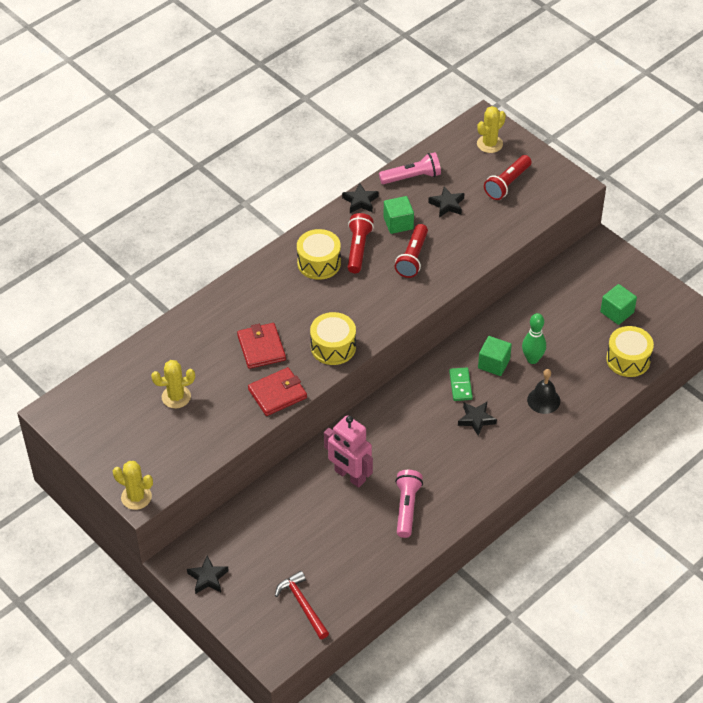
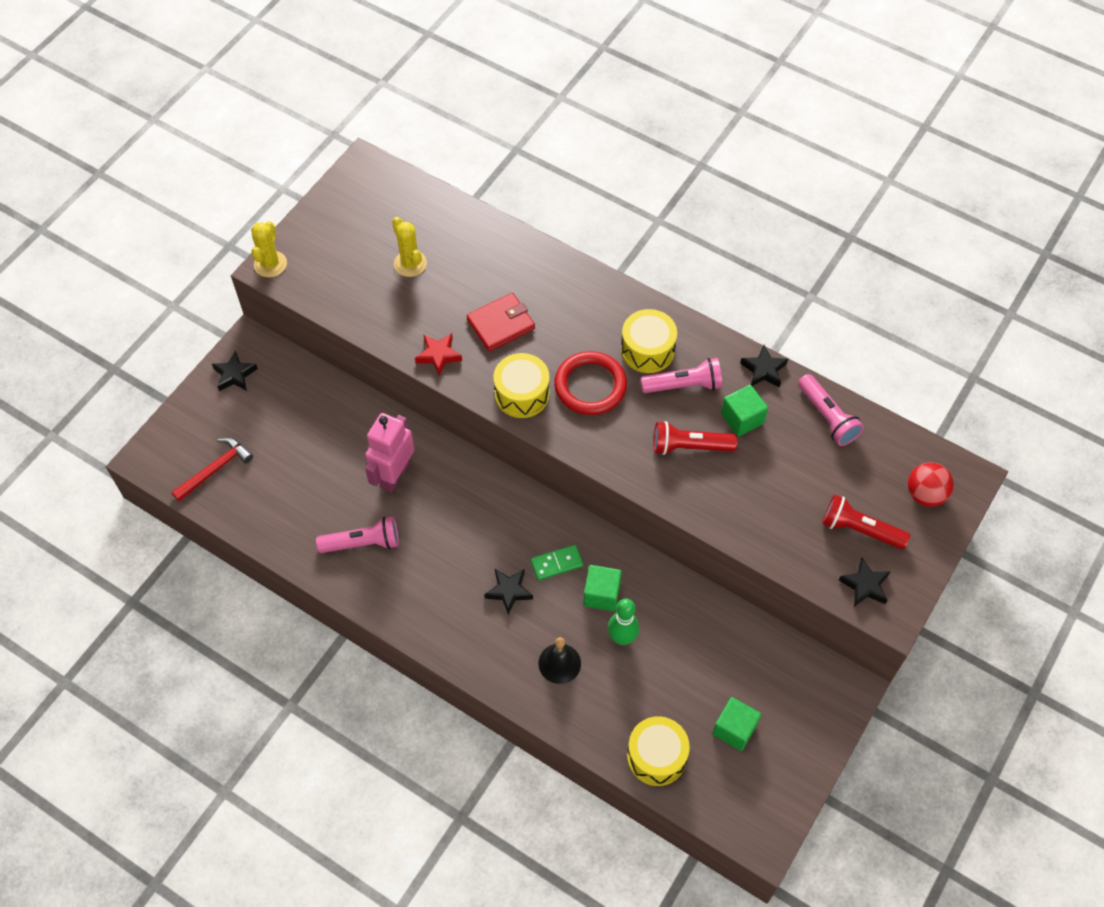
camera: 75 degrees right, 10 degrees up
red wallet [248,367,307,416] -> red star [415,333,462,376]
red flashlight [348,213,374,273] -> pink flashlight [640,358,722,393]
black star [428,186,464,217] -> black star moved to [839,558,890,607]
yellow cactus [477,106,506,153] -> red ball [908,462,954,507]
none -> red ring [554,351,627,415]

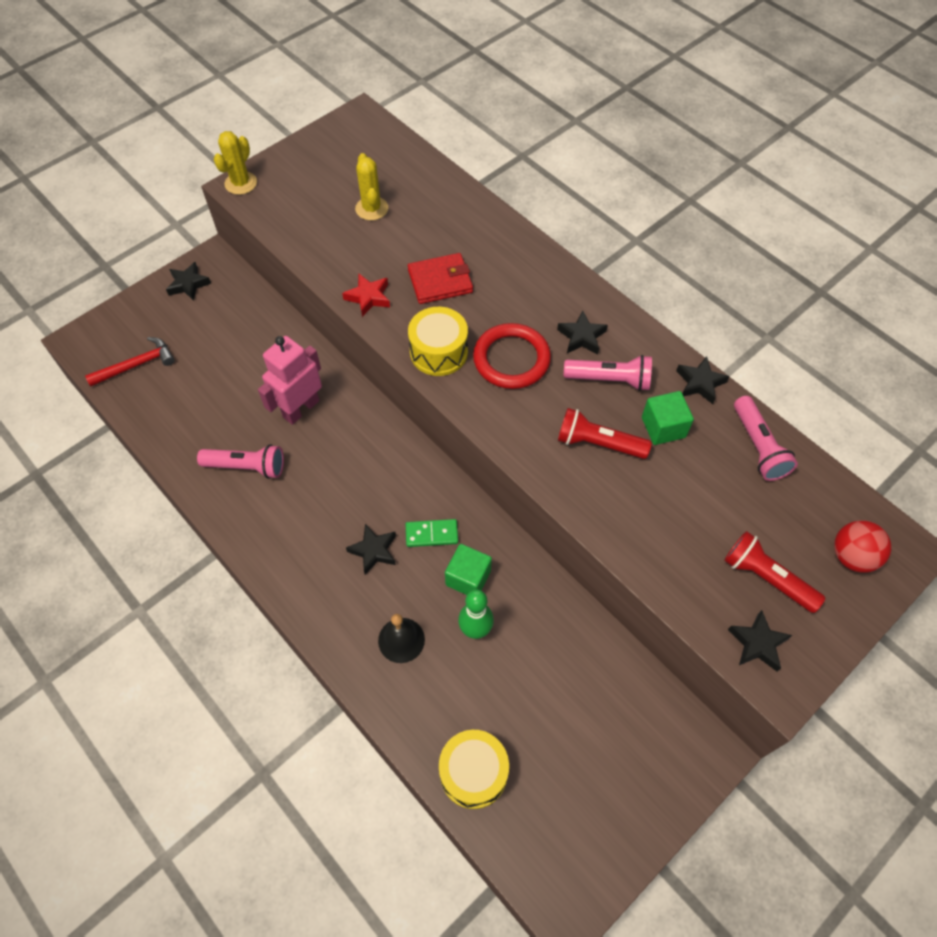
camera: 15 degrees right, 0 degrees up
yellow drum [621,309,677,373] -> black star [557,310,608,355]
green cube [712,697,761,751] -> none

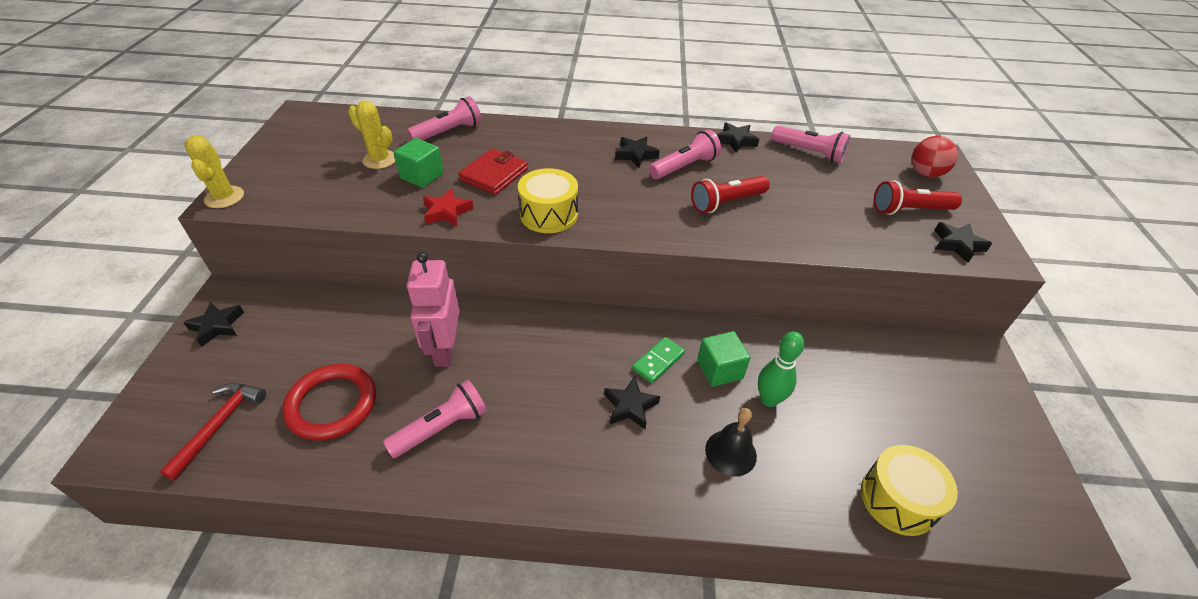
camera: 45 degrees left, 15 degrees down
red ring [473,323,551,389] -> red ring moved to [282,364,376,441]
green cube [642,391,694,445] -> green cube moved to [393,138,444,188]
none -> pink flashlight [407,96,482,140]

